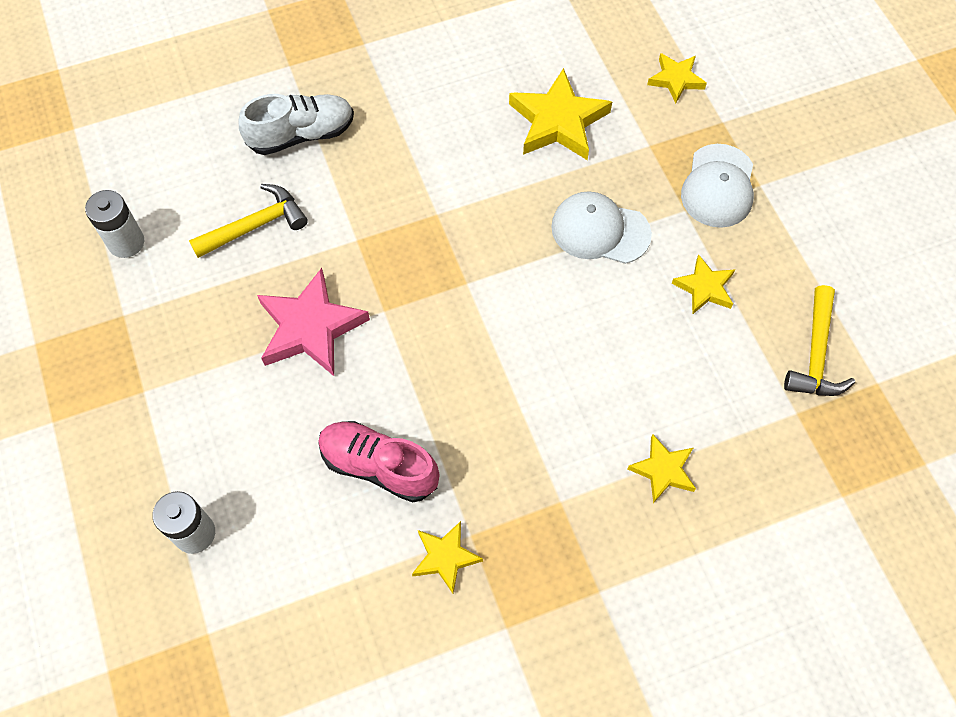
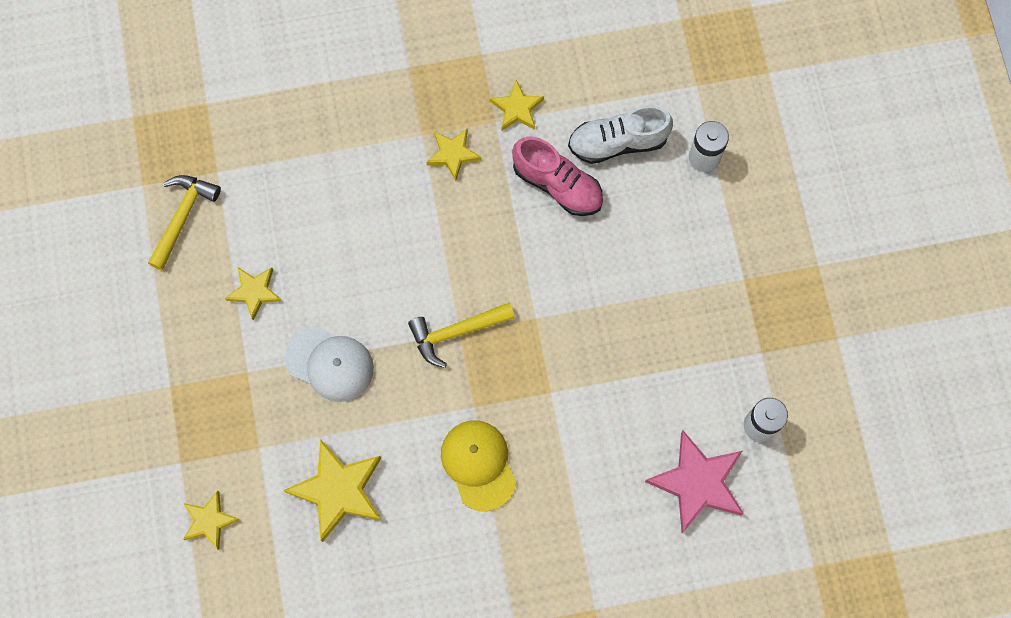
camera: 170 degrees left, 10 degrees up
yellow hammer [189,184,308,258] -> yellow hammer moved to [408,303,515,368]
white shoe [238,94,354,155] -> white shoe moved to [568,105,673,164]
pink star [257,268,370,376] -> pink star moved to [645,431,744,533]
yellow star [627,434,696,503] -> yellow star moved to [426,128,481,181]
white cap [681,144,754,228] -> none
none -> yellow cap [441,420,516,511]

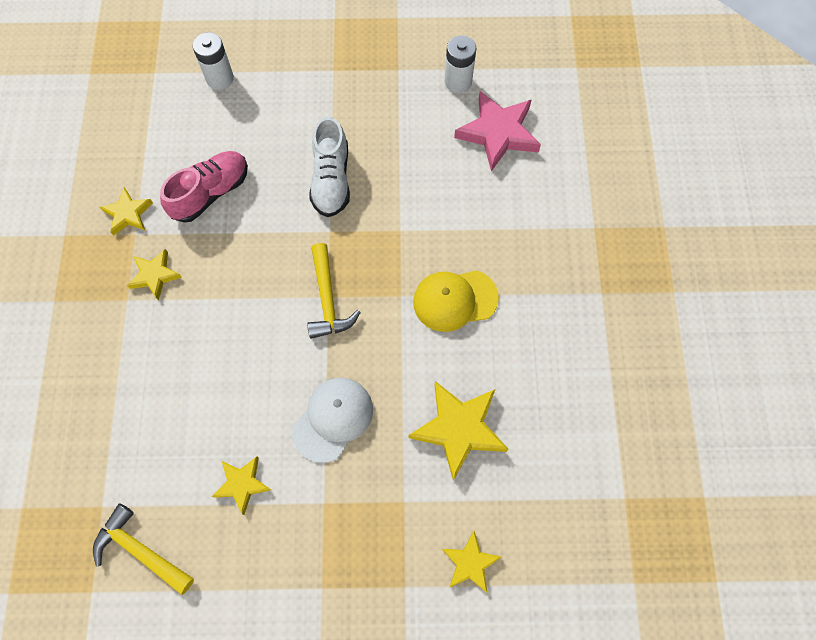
camera: 80 degrees left, 5 degrees down
white shoe [568,105,673,164] -> white shoe moved to [309,116,350,217]

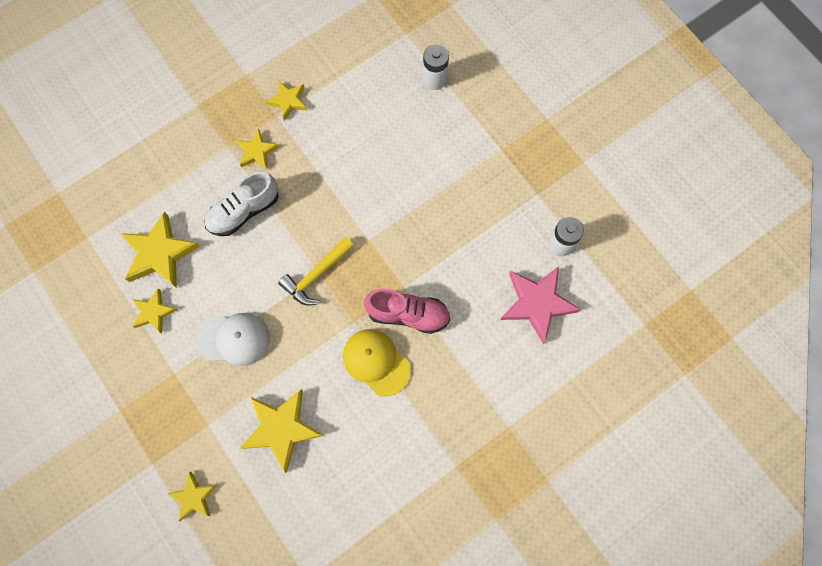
camera: 55 degrees right, 5 degrees up
yellow hammer [93,503,194,595] -> none
pink shoe [160,151,248,223] -> pink shoe moved to [364,289,450,334]
white shoe [309,116,350,217] -> white shoe moved to [204,172,279,236]
none -> yellow star [120,212,200,288]

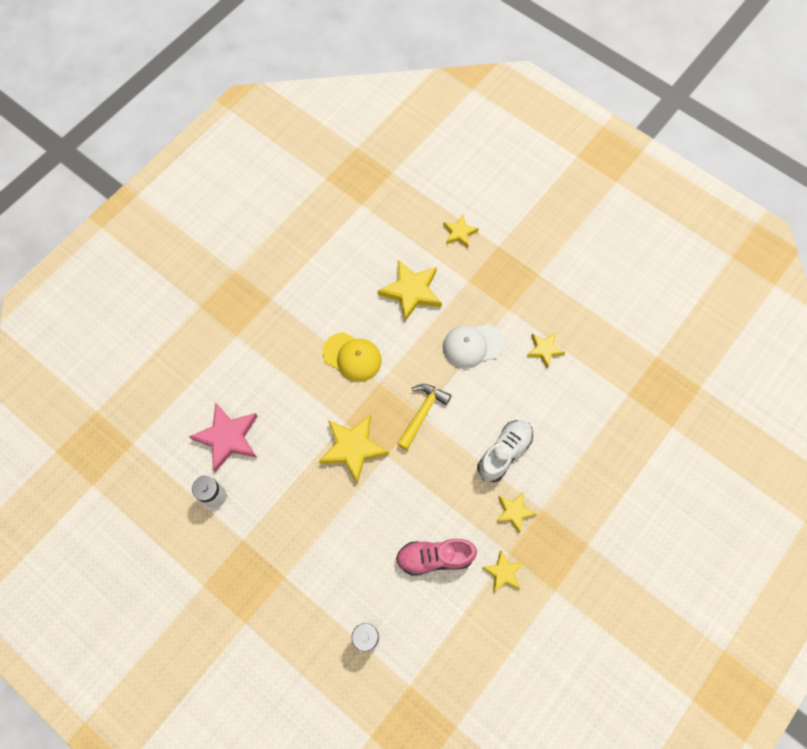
camera: 165 degrees right, 5 degrees down
yellow star [120,212,200,288] -> yellow star moved to [319,415,389,483]
pink shoe [364,289,450,334] -> pink shoe moved to [396,539,477,576]

